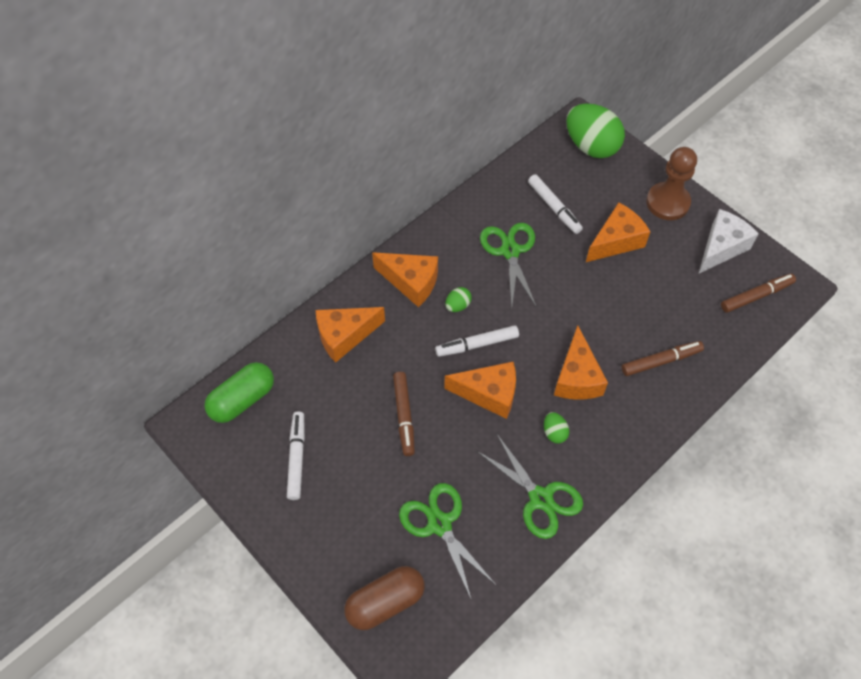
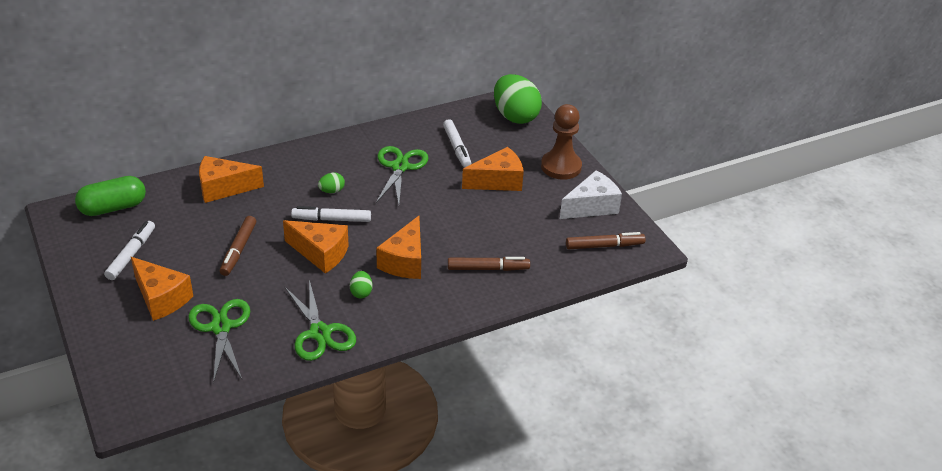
camera: 15 degrees right, 20 degrees down
brown capsule [344,566,425,630] -> none
orange cheese [372,252,438,307] -> orange cheese moved to [131,257,193,321]

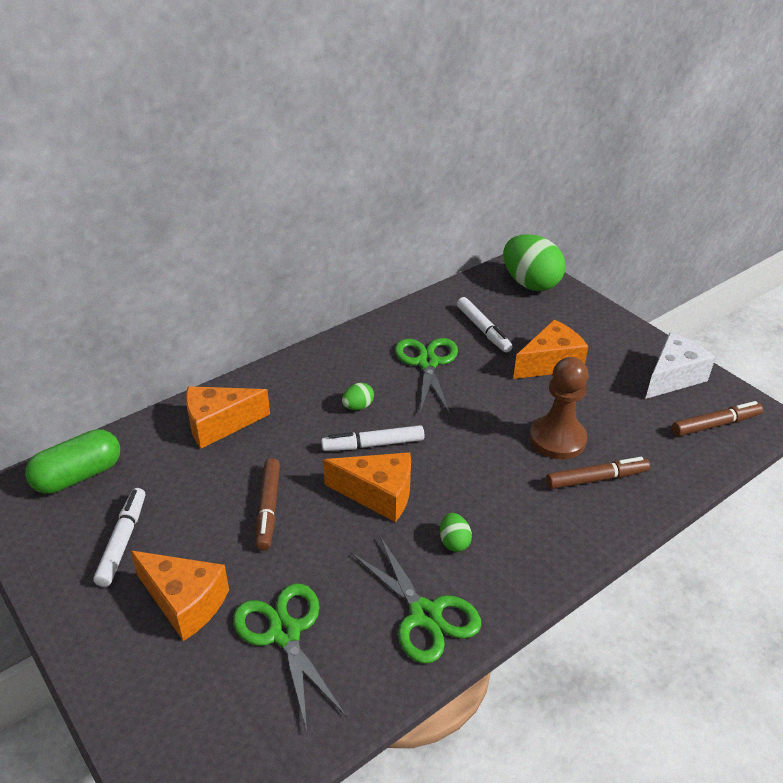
camera: 10 degrees left, 0 degrees up
orange cheese [376,216,421,279] -> none
brown pawn [541,104,582,180] -> brown pawn moved to [530,357,589,459]

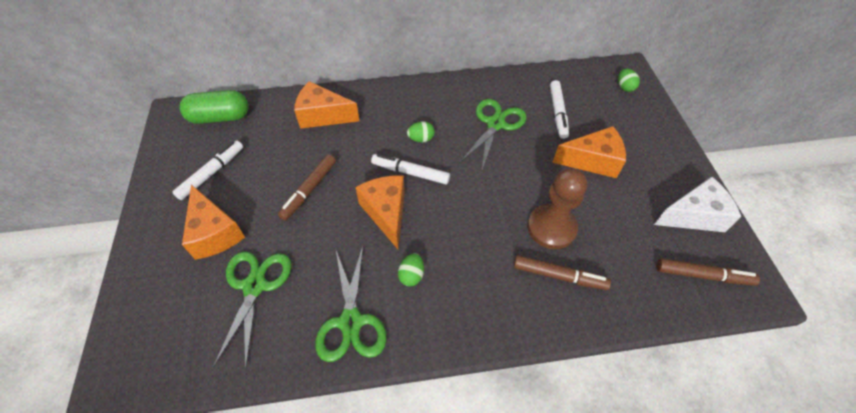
camera: 30 degrees right, 15 degrees up
orange cheese [323,452,411,522] -> orange cheese turned 150 degrees counterclockwise [355,175,405,249]
green egg [503,234,565,291] -> green egg [618,69,640,92], size x0.43

